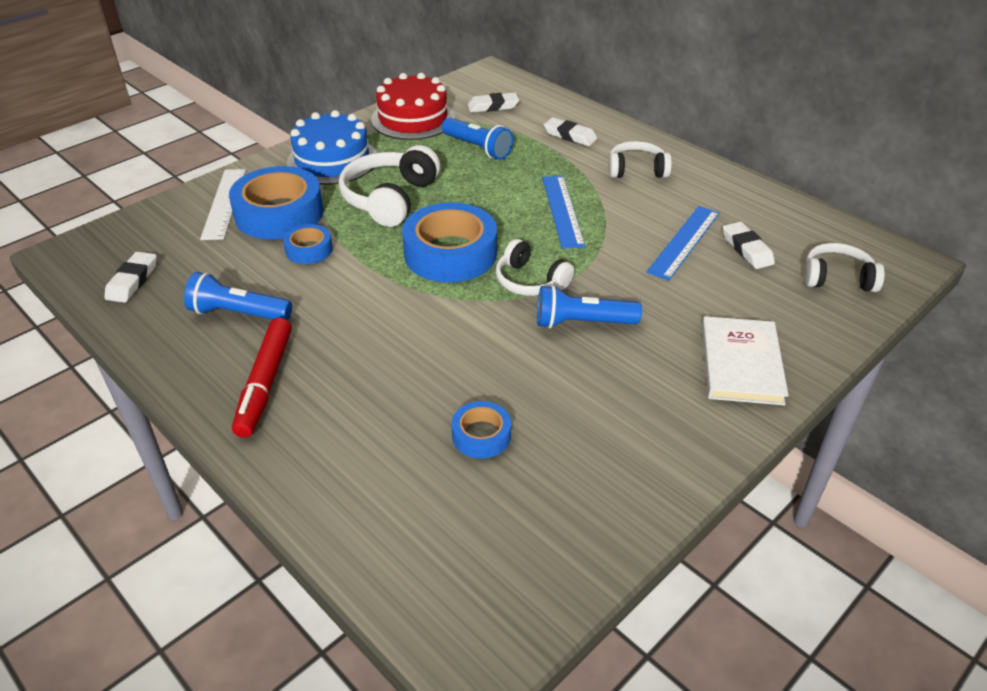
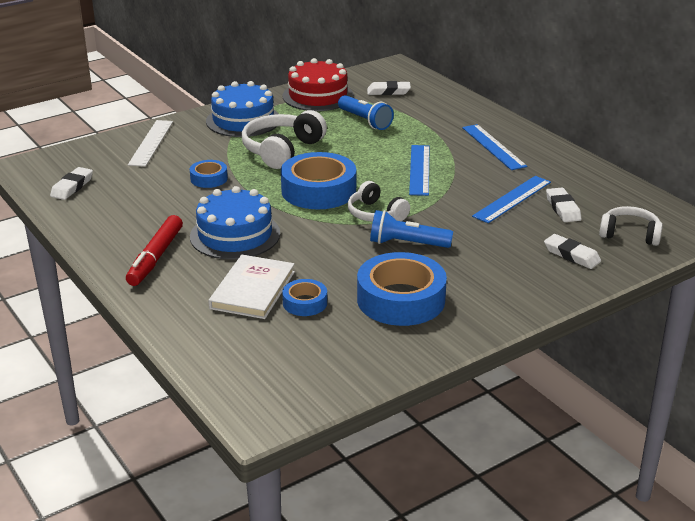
camera: 10 degrees right, 10 degrees down
blue flashlight [184,272,292,320] -> none
blue tape [229,166,324,239] -> blue tape moved to [357,252,447,326]
white eraser [544,117,597,146] -> white eraser moved to [544,234,601,269]
white headphones [608,141,672,178] -> blue ruler [462,124,527,170]
white book [702,316,789,405] -> white book moved to [208,255,295,319]
none -> blue cake [190,186,280,260]

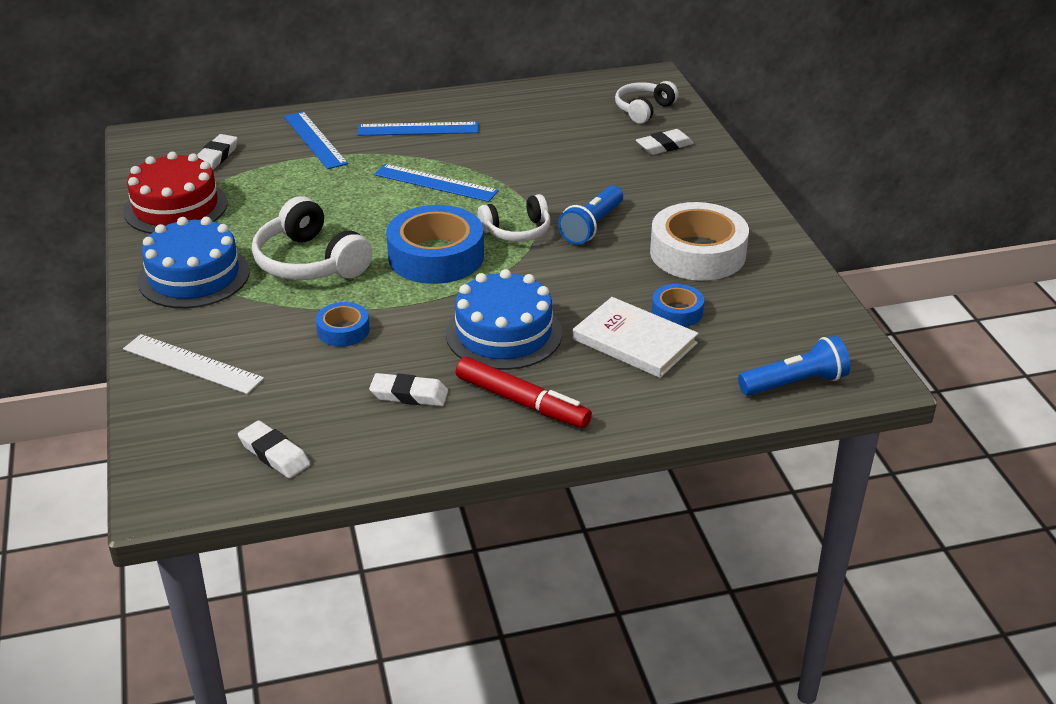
camera: 70 degrees left, 5 degrees up
blue flashlight [338,95,394,130] -> blue flashlight moved to [738,336,850,396]
blue tape [357,252,447,326] -> white tape [650,202,749,281]
blue ruler [472,176,551,223] -> blue ruler moved to [284,111,348,169]
white eraser [546,188,582,222] -> white eraser moved to [369,373,448,406]

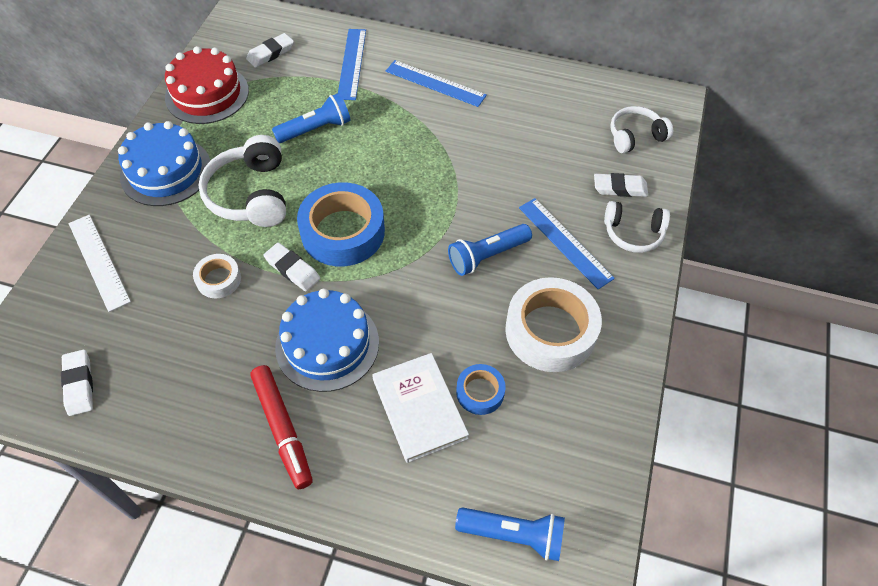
camera: 30 degrees right, 20 degrees up
blue tape [316,302,370,347] -> white tape [193,254,241,298]
white eraser [369,373,448,406] -> white eraser moved to [264,243,320,291]
blue ruler [374,164,499,202] -> blue ruler moved to [519,198,615,289]
white headphones [478,194,550,242] -> white headphones moved to [604,201,670,253]
none -> blue flashlight [272,93,351,143]

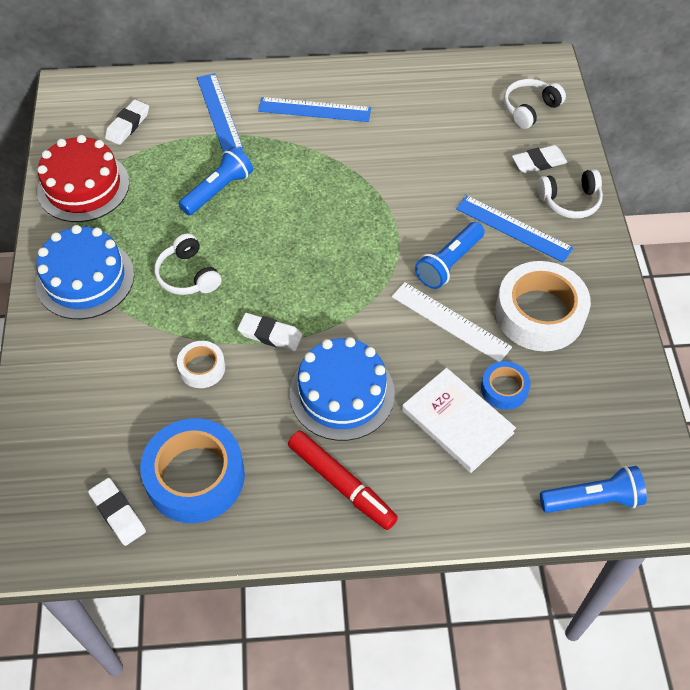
camera: 20 degrees left, 0 degrees up
white ruler [69,215,131,312] -> white ruler moved to [392,282,512,362]
white headphones [199,135,286,227] -> white headphones [154,233,222,295], size x0.64
blue tape [297,182,385,266] -> blue tape moved to [140,418,245,523]

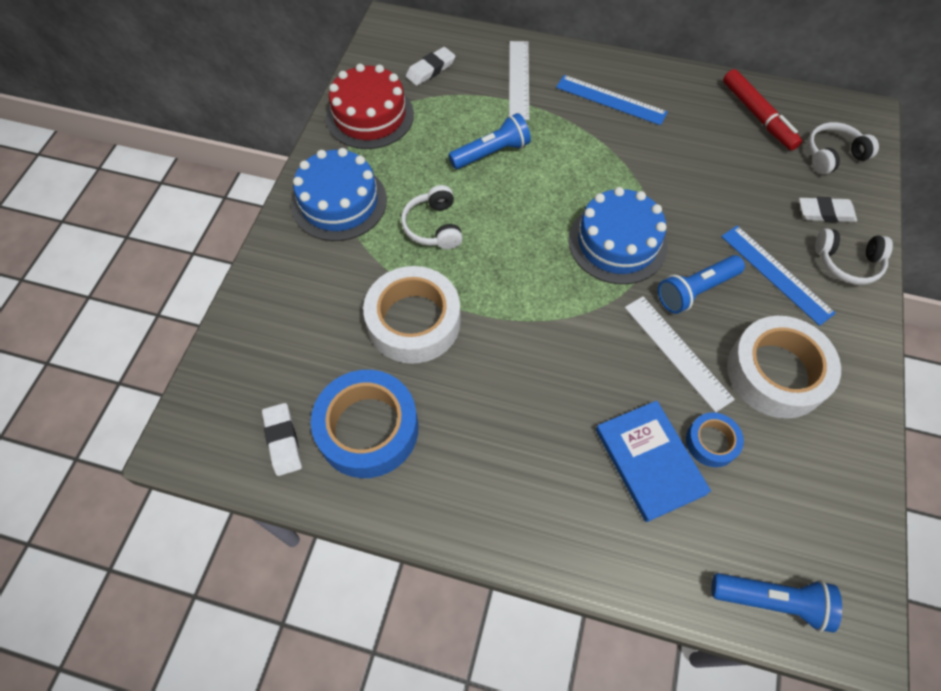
camera: 20 degrees right, 5 degrees up
white tape [177,341,225,388] -> white tape [363,266,461,364], size x1.99
blue ruler [197,73,243,153] -> white ruler [509,41,529,120]
white eraser [238,313,302,351] -> none
red marker [288,431,398,530] -> red marker moved to [723,69,802,151]
blue cake [290,337,395,441] -> blue cake moved to [569,187,667,284]
white book [402,368,516,473] -> blue book [596,401,711,522]

